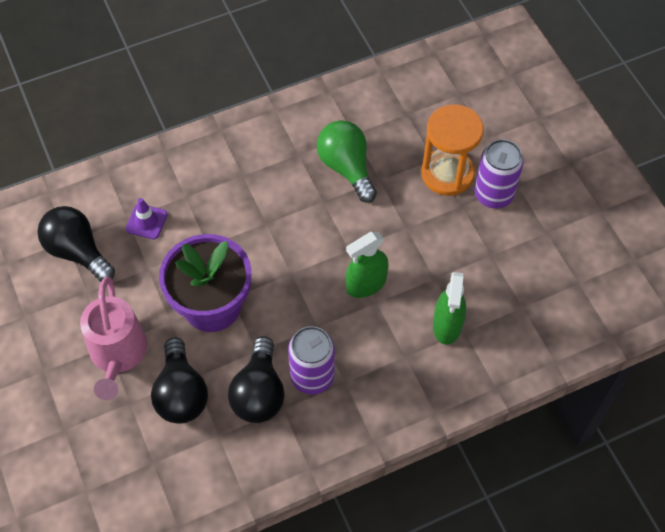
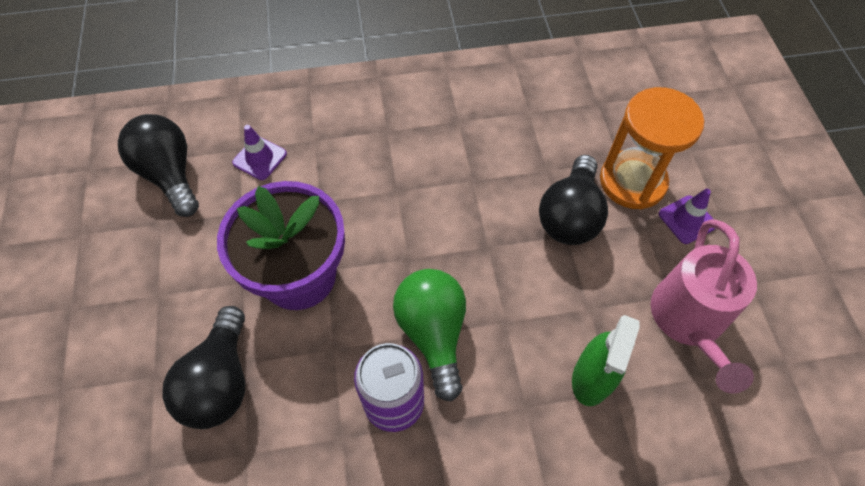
camera: 15 degrees right, 0 degrees up
pink watering can [80,277,147,400] -> pink watering can moved to [651,219,757,394]
black light bulb [228,336,285,423] -> black light bulb moved to [539,155,608,245]
green light bulb [317,120,377,203] -> green light bulb moved to [393,269,466,402]
green spray bottle [346,232,389,298] -> none
purple can [475,139,524,208] -> purple traffic cone [659,189,715,244]

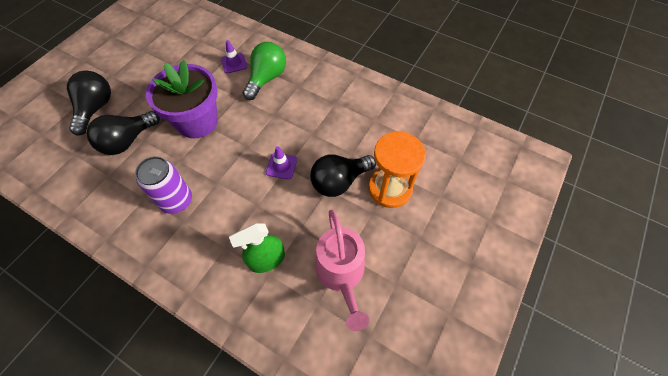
camera: 40 degrees right, 0 degrees up
black light bulb [118,114,199,217] -> black light bulb moved to [67,70,111,135]
green light bulb [393,269,466,402] -> green light bulb moved to [243,42,286,100]
pink watering can [651,219,757,394] -> pink watering can turned 60 degrees counterclockwise [315,210,369,331]
purple traffic cone [659,189,715,244] -> purple traffic cone moved to [266,146,297,179]

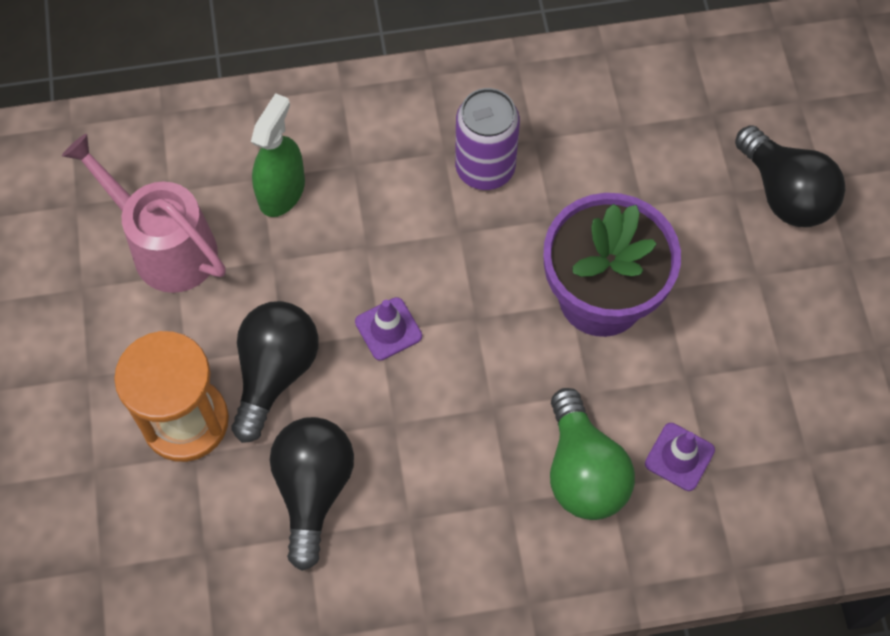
camera: 140 degrees right, 5 degrees up
black light bulb [87,111,160,155] -> black light bulb moved to [270,417,354,571]

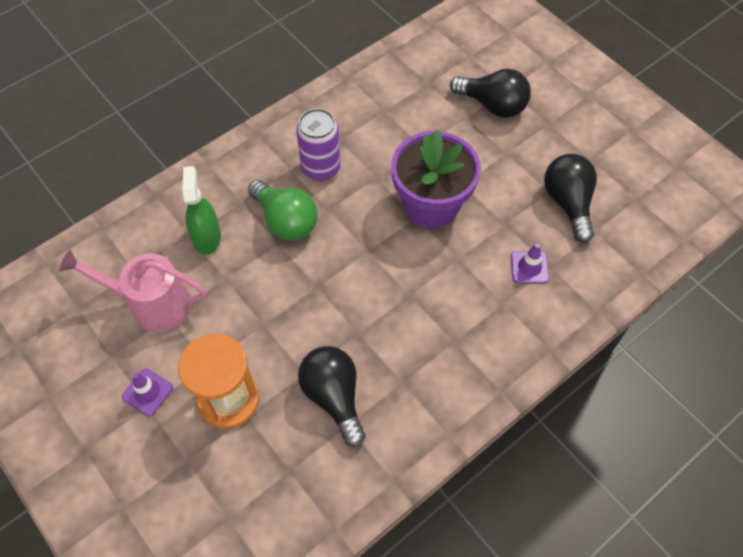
camera: 30 degrees left, 5 degrees down
black light bulb [232,301,319,443] -> black light bulb moved to [544,154,597,243]
purple traffic cone [355,297,422,361] -> purple traffic cone moved to [122,369,173,416]
green light bulb [550,388,635,520] -> green light bulb moved to [248,180,318,241]

